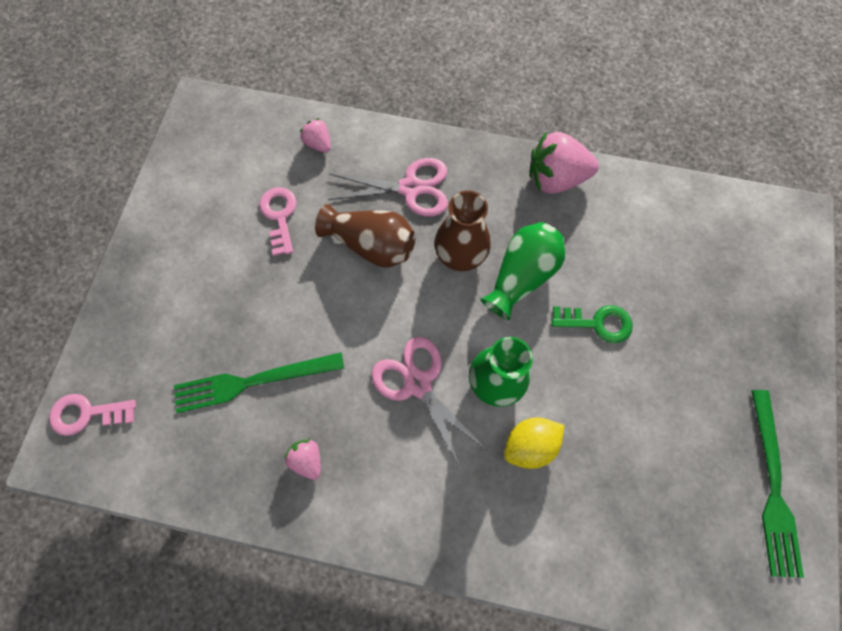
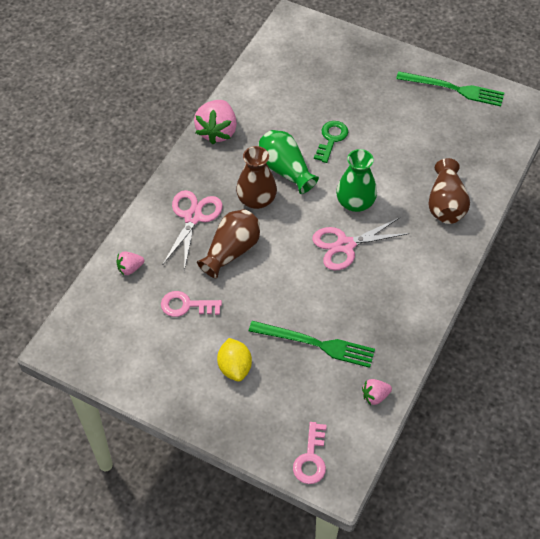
camera: 75 degrees left, 15 degrees down
green fork [174,352,345,413] -> green fork turned 75 degrees counterclockwise [249,321,375,368]
pink strawberry [284,439,321,480] -> pink strawberry moved to [362,379,392,405]
yellow lemon [504,417,564,469] -> yellow lemon moved to [217,338,252,382]
none -> brown vase [428,158,470,224]

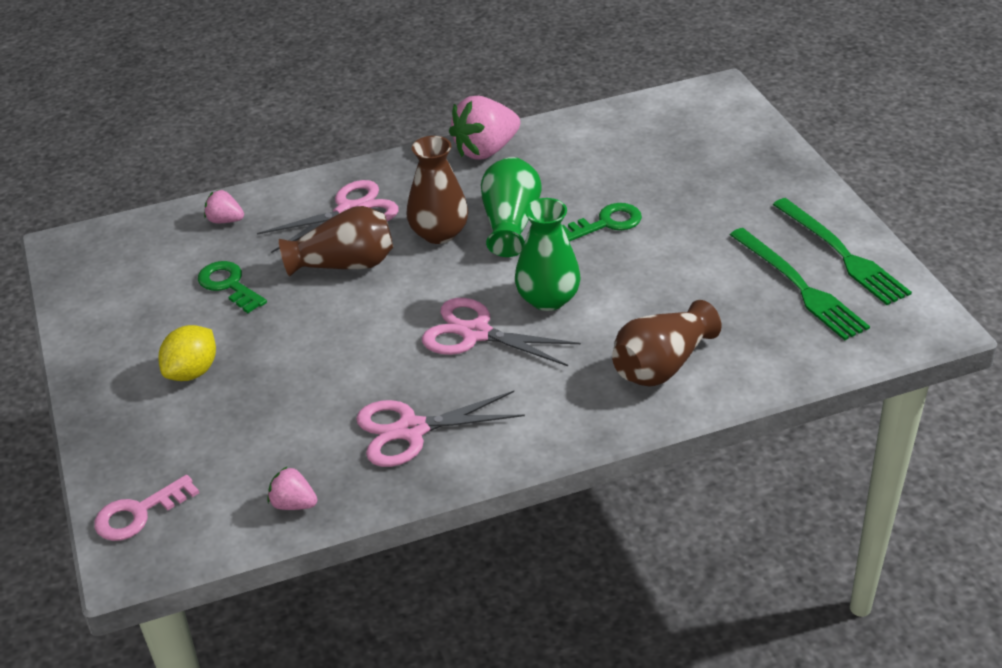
camera: 45 degrees right, 15 degrees down
pink key [161,291,222,317] -> green key [198,261,267,313]
green fork [249,321,375,368] -> green fork moved to [730,228,870,340]
none -> pink scissors [356,391,525,467]

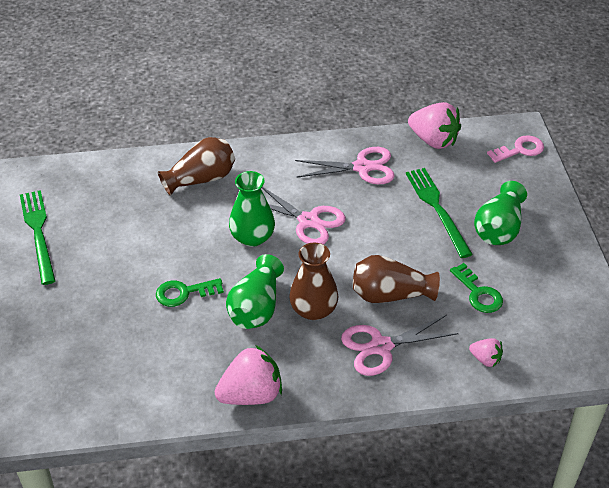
camera: 170 degrees left, 5 degrees up
yellow lemon [158,325,216,381] -> green vase [474,181,527,245]
pink strawberry [267,466,317,510] -> pink strawberry [408,102,461,149], size x1.94
green fork [730,228,870,340] -> green fork moved to [406,168,473,258]

